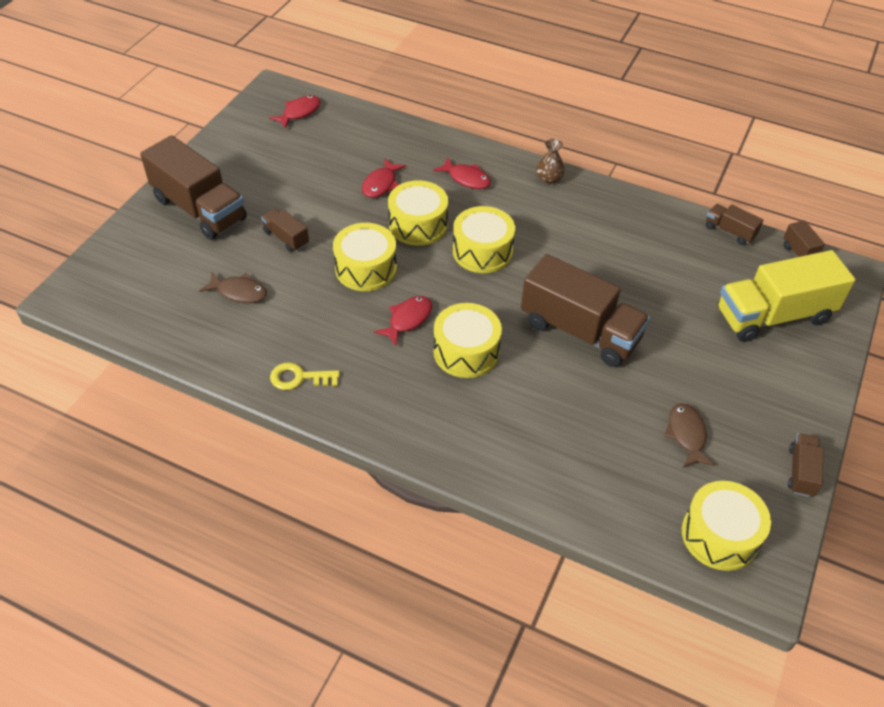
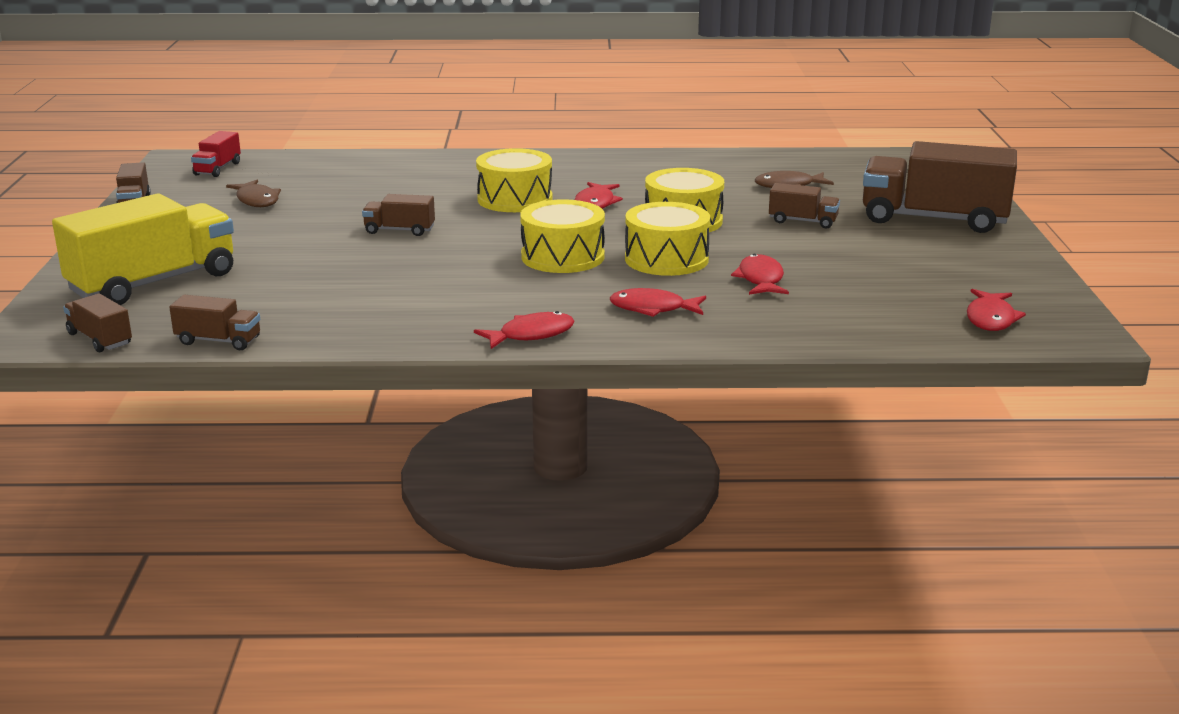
camera: 155 degrees right, 25 degrees down
yellow key [270,362,340,390] -> none
brown truck [521,254,650,367] -> brown truck [362,194,435,236], size x0.47
brown vase [536,139,565,184] -> red fish [474,311,575,349]
yellow drum [682,481,771,571] -> red truck [191,131,241,177]

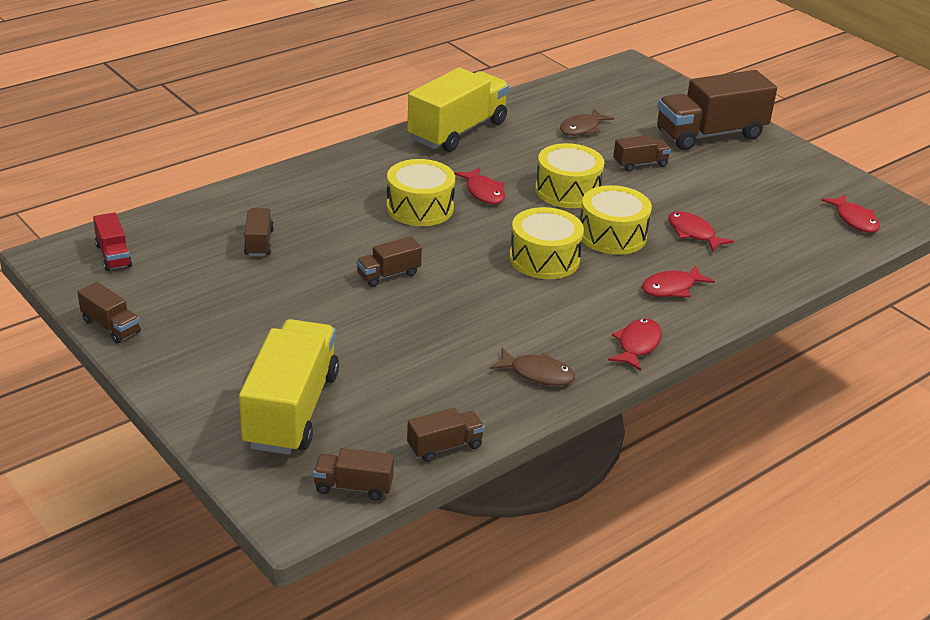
camera: 40 degrees left, 10 degrees up
brown fish [226,180,281,207] -> brown fish moved to [490,348,575,386]
none -> brown truck [244,208,274,256]
none -> yellow truck [407,67,509,152]

